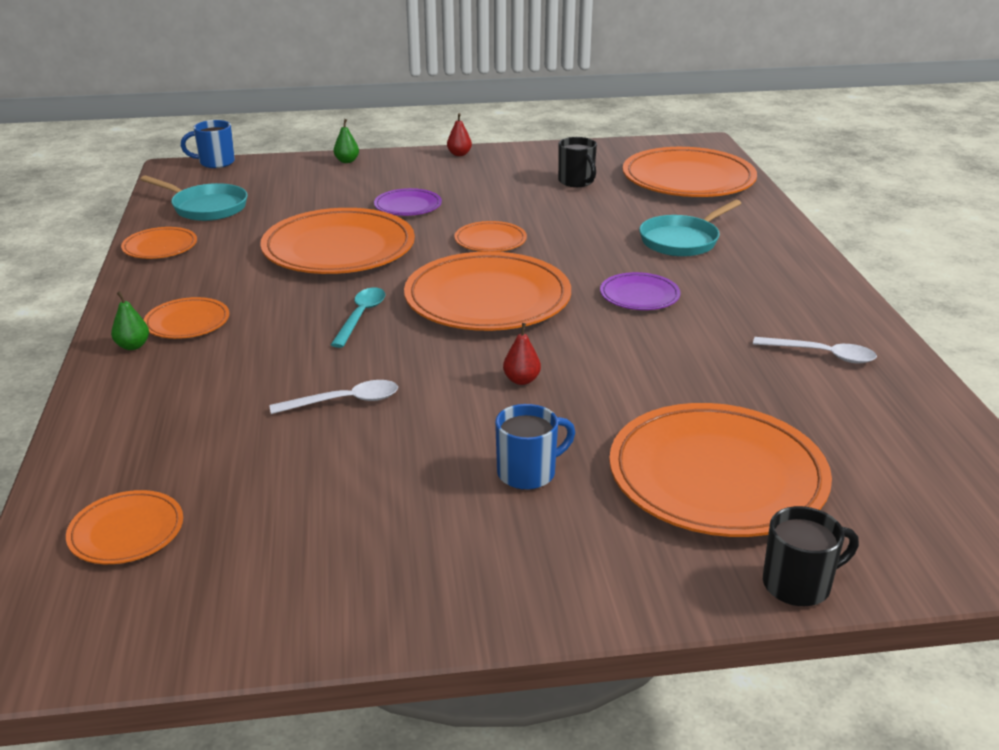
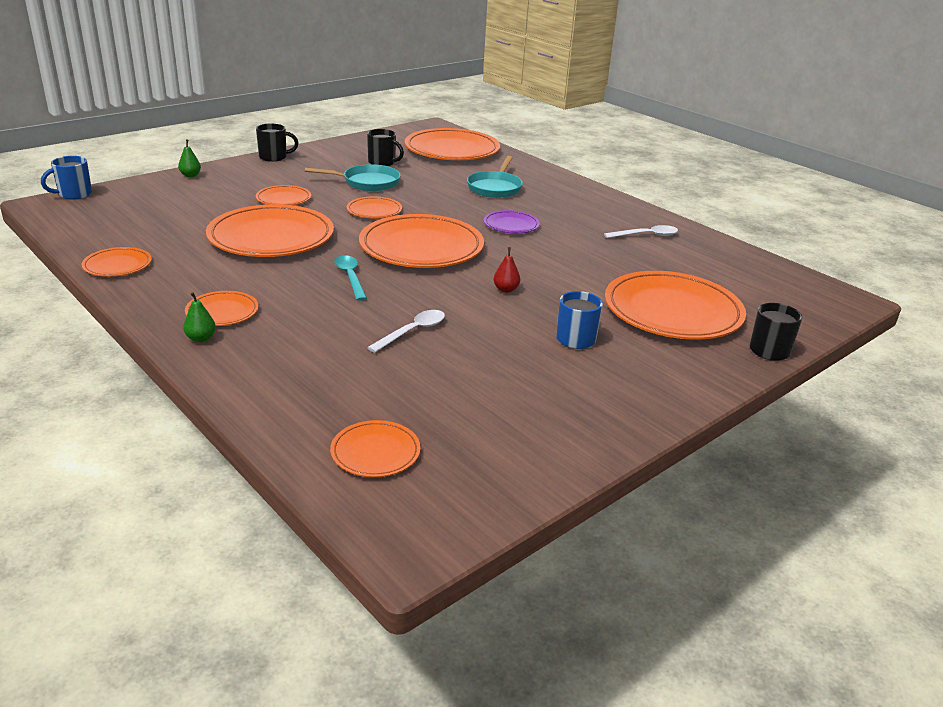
camera: 35 degrees left, 0 degrees up
turquoise pan [140,175,248,221] -> turquoise pan moved to [305,164,401,191]
purple plate [374,188,442,216] -> orange plate [256,185,311,205]
red pear [447,113,472,156] -> black mug [256,124,299,162]

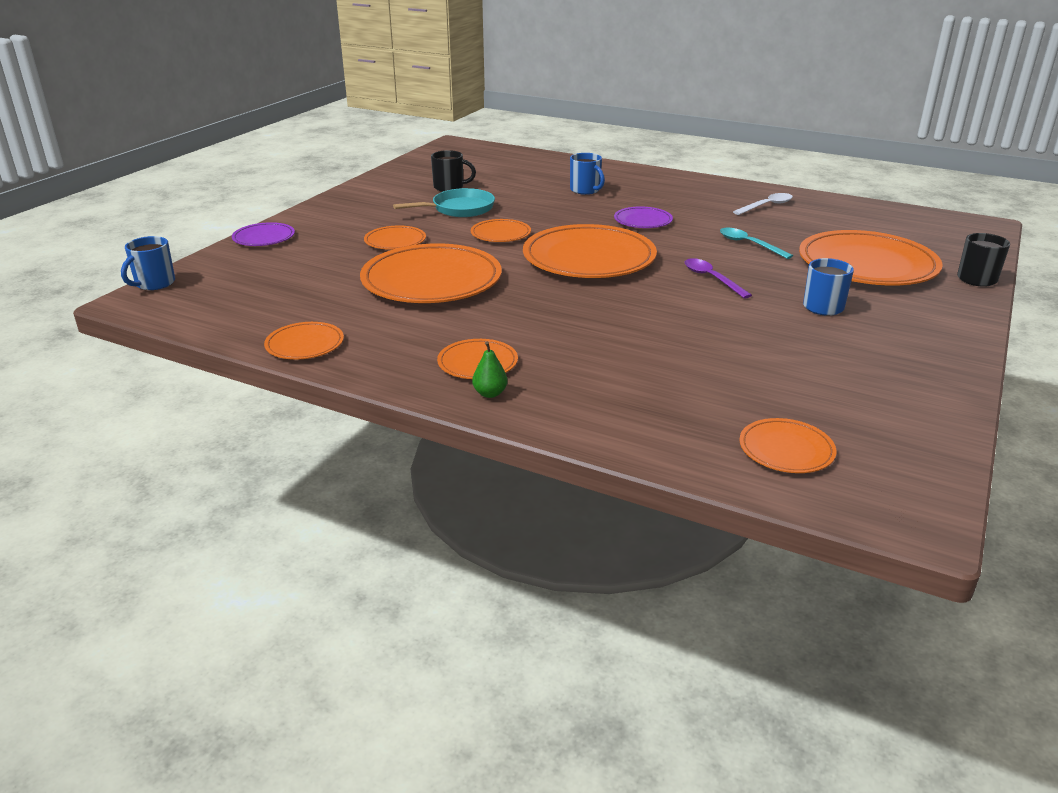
camera: 20 degrees left, 0 degrees up
green pear [178,140,201,177] -> purple plate [232,222,295,246]
black mug [256,124,299,162] -> none
turquoise spoon [334,255,367,301] -> turquoise spoon moved to [720,228,793,259]
white spoon [367,310,445,353] -> none
orange plate [405,128,500,160] -> none
turquoise pan [467,156,523,198] -> blue mug [570,153,605,195]
red pear [493,247,520,293] -> purple spoon [685,258,752,299]

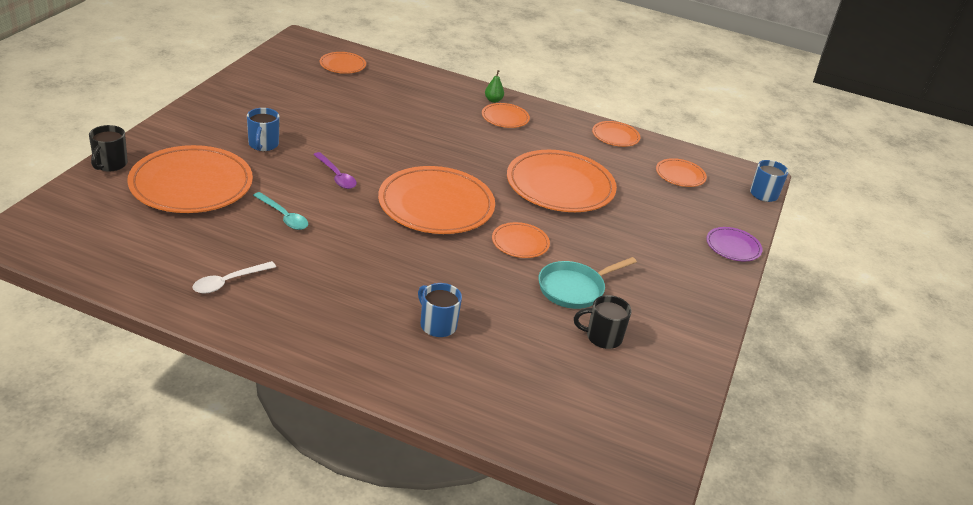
camera: 170 degrees right, 5 degrees up
orange plate [364,225,426,250] -> orange plate moved to [656,158,707,187]
purple plate [614,207,673,228] -> none

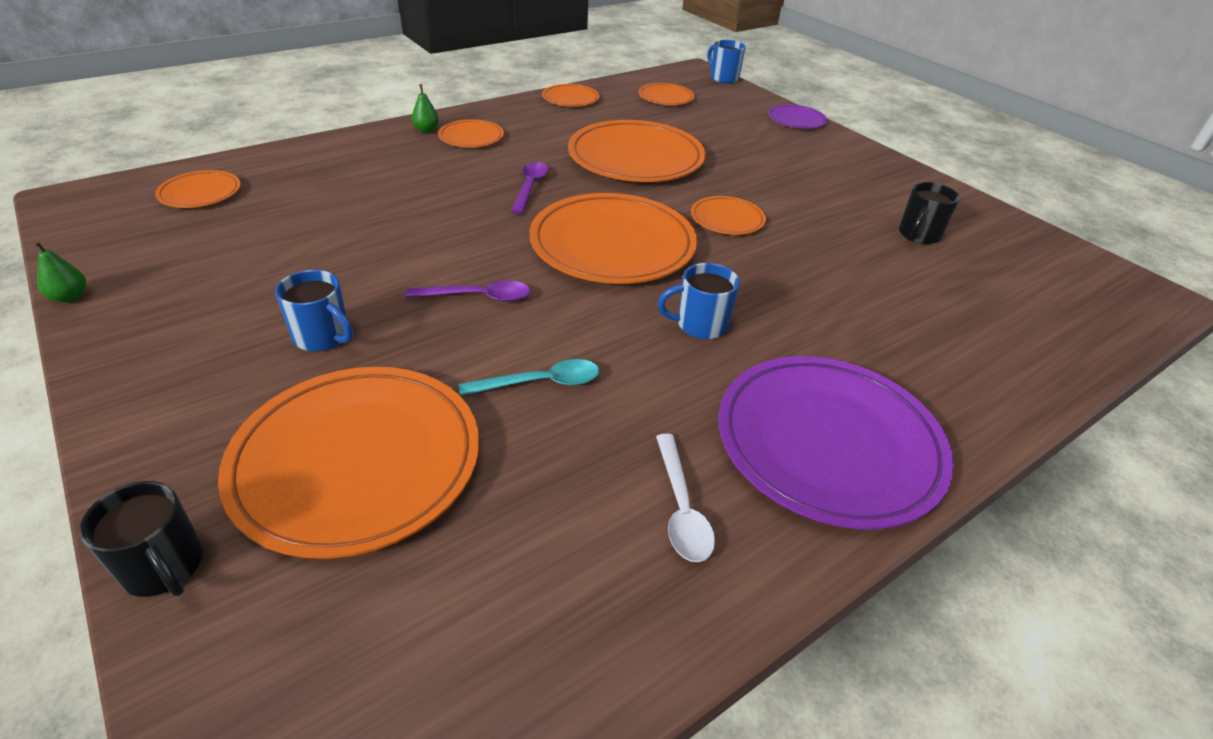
camera: 55 degrees left, 5 degrees up
blue mug [418,283,462,337] -> blue mug moved to [658,263,740,339]
turquoise pan [538,257,637,309] -> none
none -> green pear [33,241,86,303]
none -> purple spoon [511,162,549,214]
none -> purple plate [719,356,954,529]

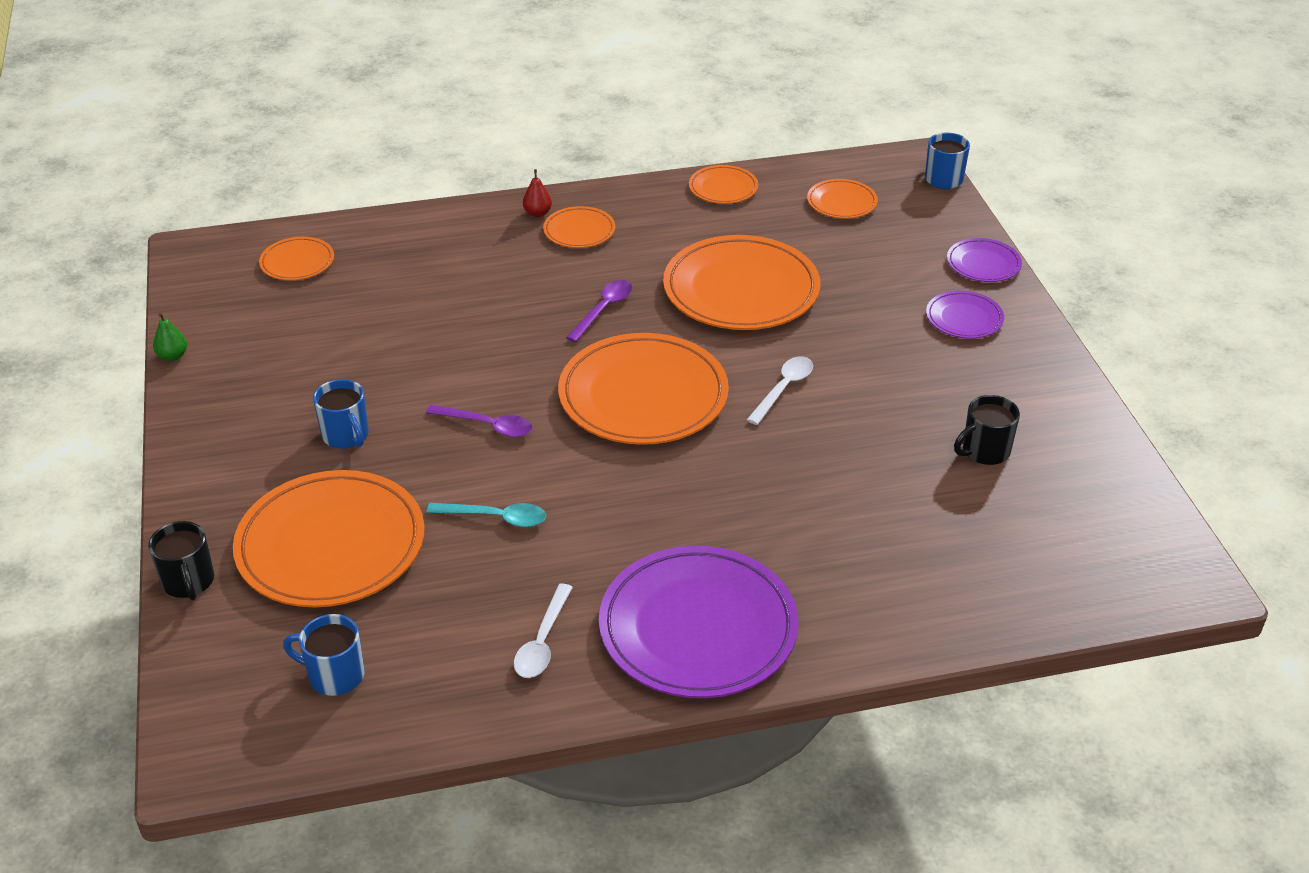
camera: 25 degrees right, 0 degrees up
green pear [412,84,439,133] -> red pear [523,169,552,217]
blue mug [658,263,740,339] -> blue mug moved to [283,614,365,696]
orange plate [691,196,766,235] -> white spoon [747,356,813,425]
none -> purple plate [926,291,1004,339]

